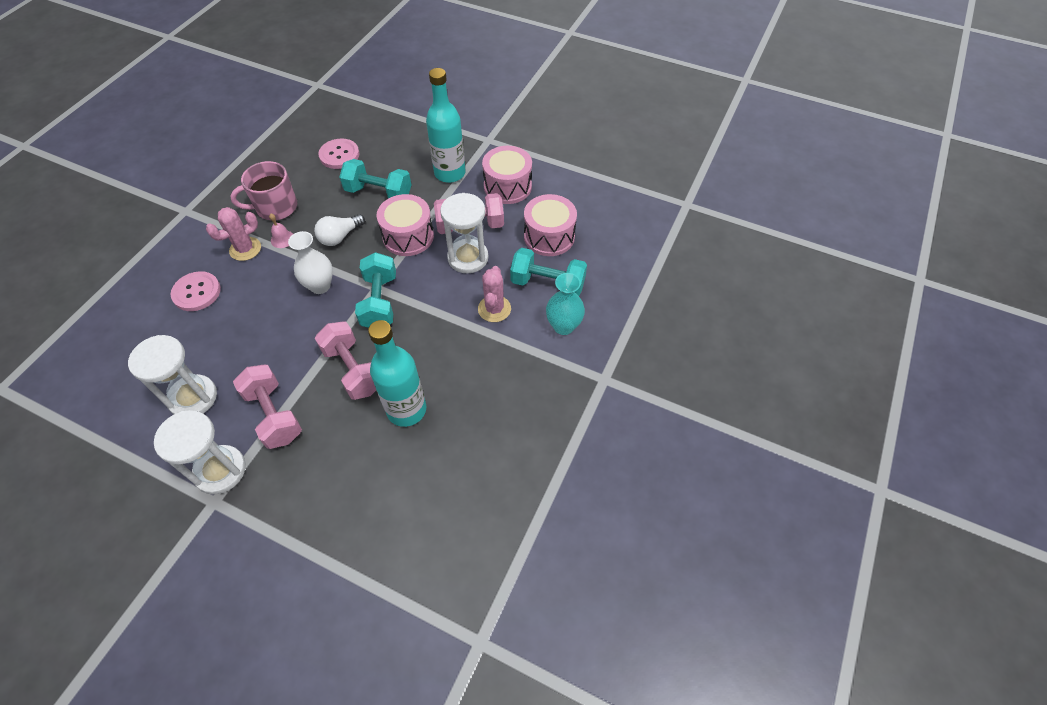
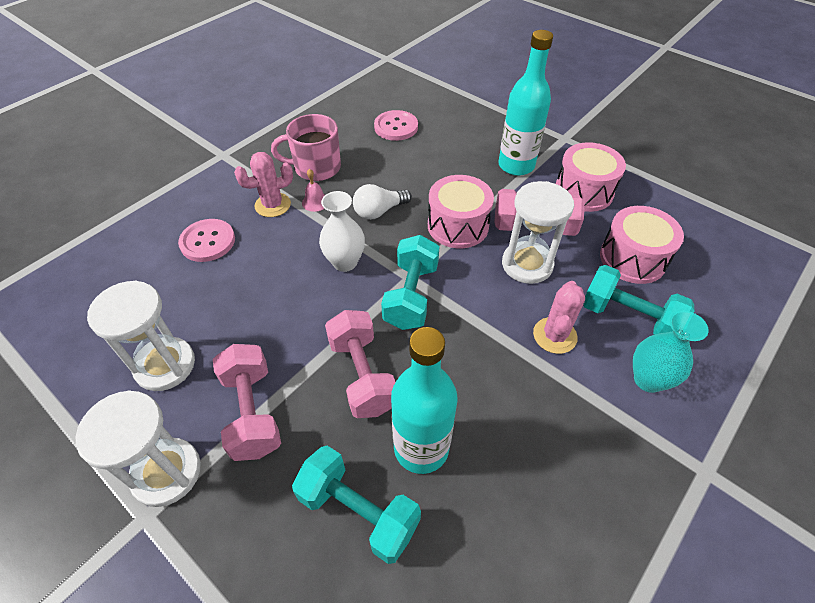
camera: 15 degrees right, 5 degrees down
turquoise dumbbell [339,159,411,199] -> turquoise dumbbell moved to [292,446,421,564]

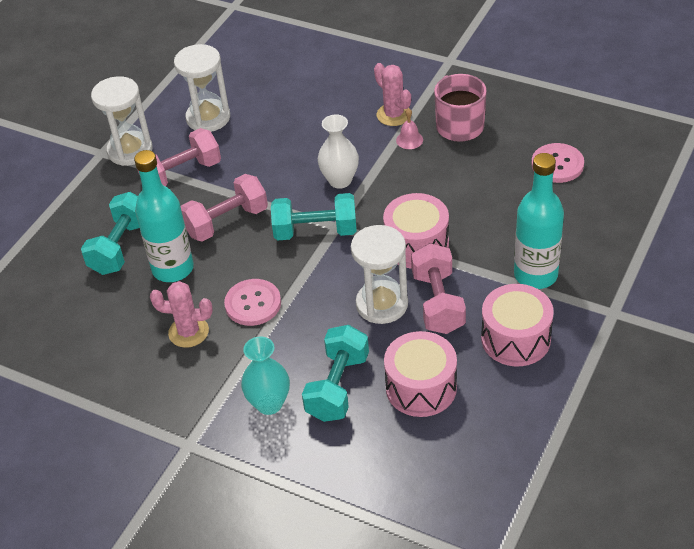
camera: 80 degrees right, 5 degrees down
pink button [178,219,235,262] -> pink button moved to [224,279,281,326]
white light bulb [353,184,412,220] -> none
pink cactus [533,281,585,354] -> pink cactus moved to [150,281,213,348]

